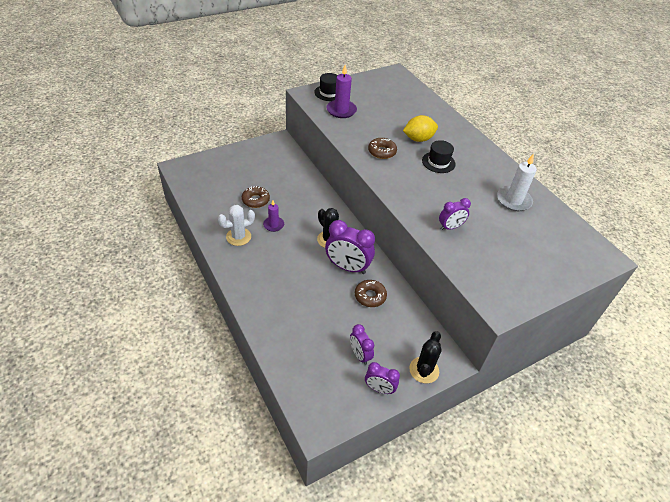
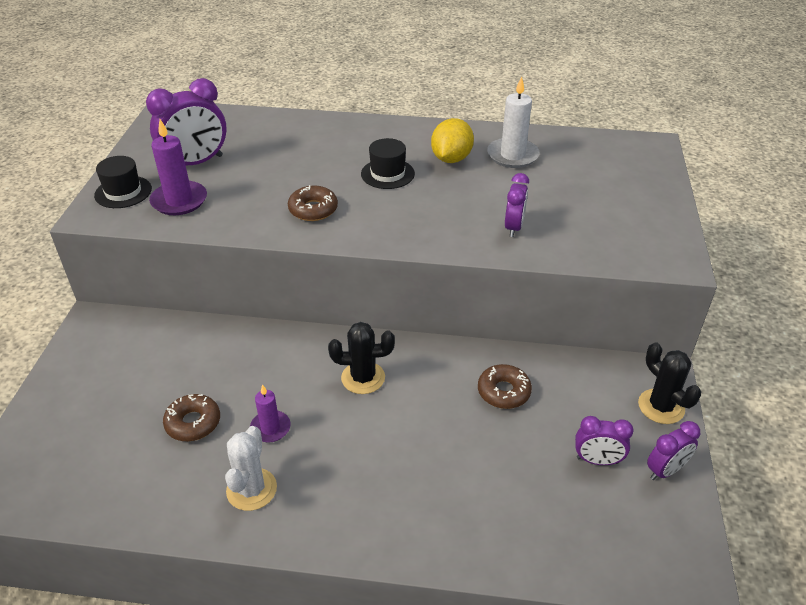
camera: 50 degrees left, 5 degrees down
purple clock [325,220,375,274] -> purple clock moved to [146,78,227,165]
yellow lemon [403,115,438,142] -> yellow lemon moved to [431,118,474,163]

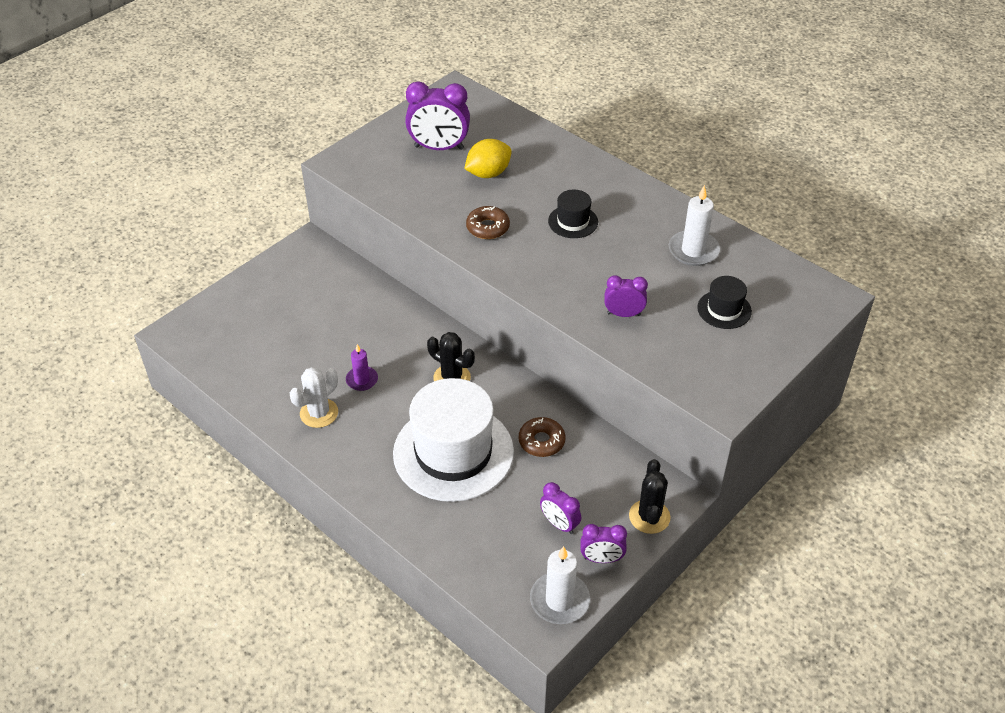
camera: 35 degrees right, 5 degrees up
black hat [94,156,152,208] -> black hat moved to [697,276,752,329]
purple candle [149,119,207,215] -> none
brown donut [163,394,220,441] -> none
yellow lemon [431,118,474,163] -> yellow lemon moved to [464,139,512,178]
purple clock [505,173,529,237] -> purple clock turned 135 degrees counterclockwise [604,275,648,317]
none -> white hat [393,378,514,502]
none -> white candle [530,546,590,624]

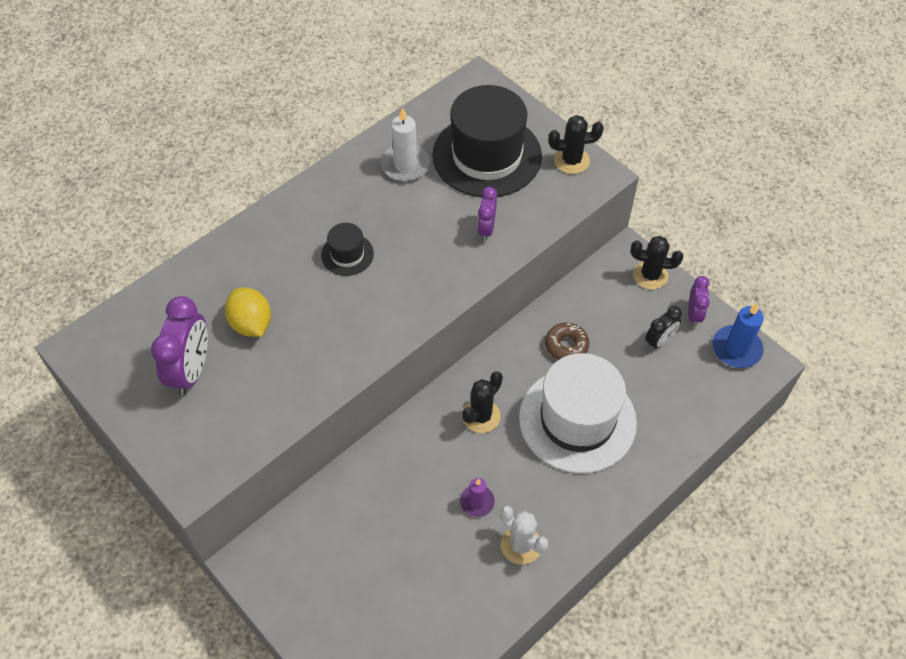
camera: 85 degrees left, 10 degrees up
brown donut [466,206,510,239] -> none
white candle [530,546,590,624] -> blue candle [712,303,764,368]
purple clock [540,482,581,534] -> black clock [645,306,682,350]
black hat [697,276,752,329] -> black hat [432,85,542,197], size x2.22
none -> black cactus [548,115,604,174]

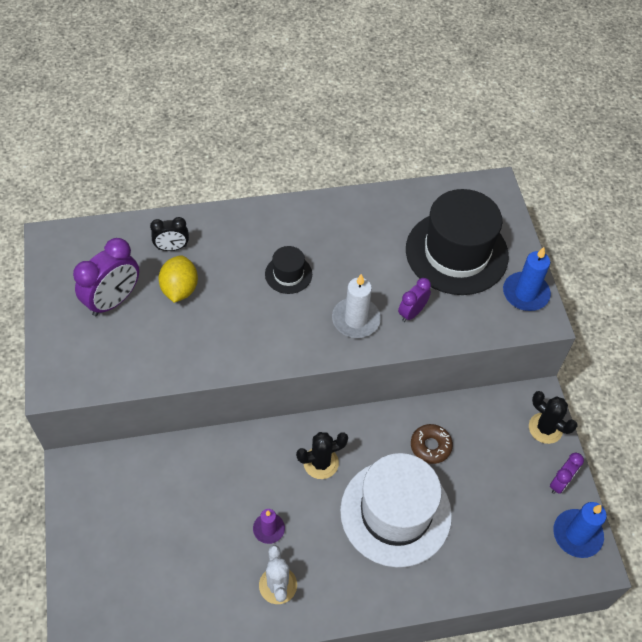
camera: 30 degrees right, 0 degrees up
white candle [381,107,430,182] -> white candle moved to [332,274,381,338]
black cactus [548,115,604,174] -> blue candle [503,247,551,311]
black clock [645,306,682,350] -> black clock moved to [150,217,189,251]

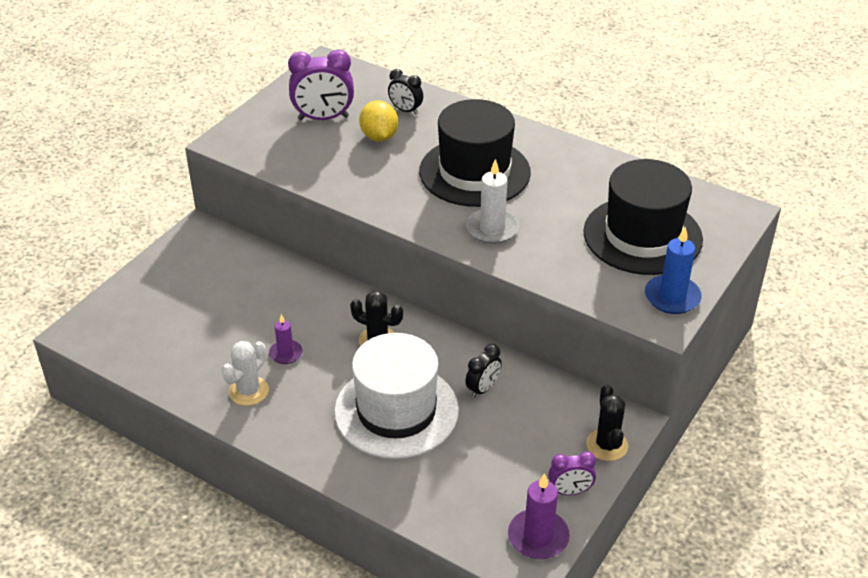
camera: 45 degrees right, 15 degrees down
yellow lemon [158,255,198,303] -> yellow lemon turned 60 degrees counterclockwise [359,100,398,142]
black hat [265,246,312,294] -> black hat [419,99,531,207], size x2.22
purple clock [398,278,431,322] -> none
brown donut [411,424,453,464] -> black clock [465,344,502,398]
blue candle [553,502,607,558] -> purple candle [508,473,570,559]

